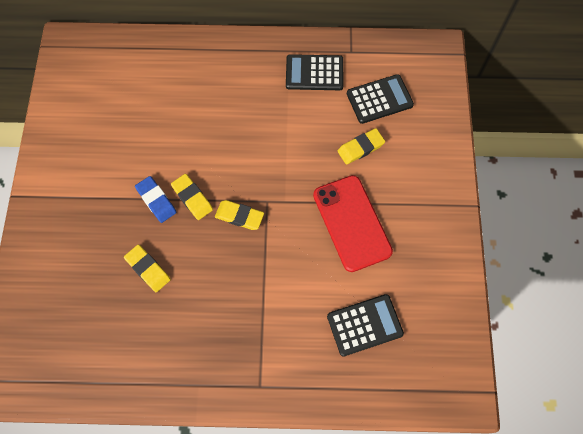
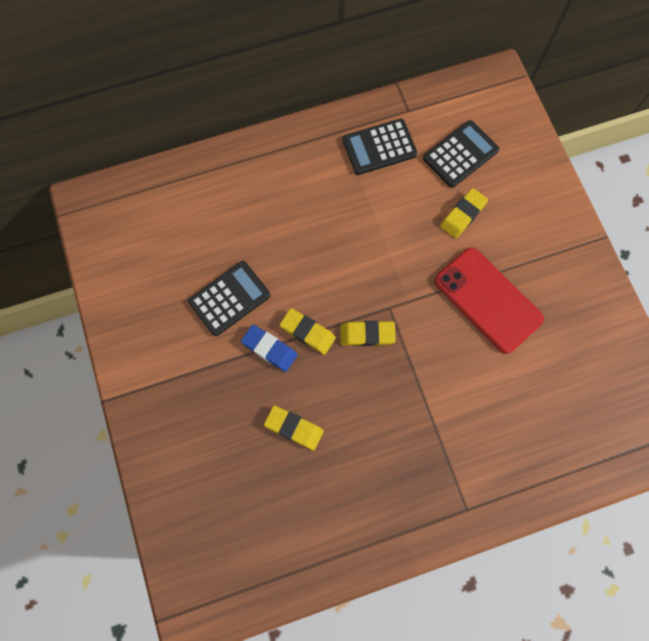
camera: 20 degrees left, 5 degrees up
black calculator [327,294,404,357] -> black calculator moved to [188,261,271,336]

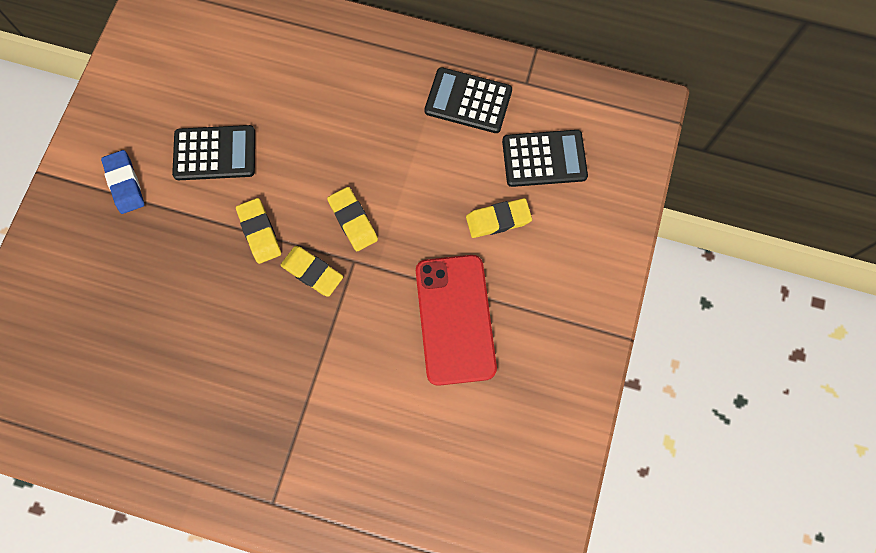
camera: 35 degrees right, 0 degrees up
blue eraser [241,325,297,372] -> blue eraser moved to [101,150,145,214]
yellow eraser [264,405,324,451] -> yellow eraser moved to [327,187,378,251]

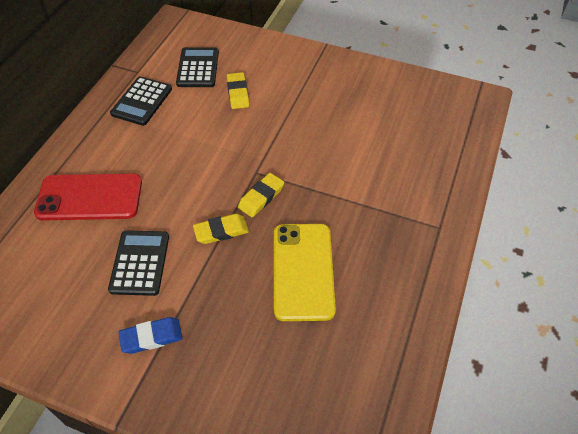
camera: 85 degrees left, 20 degrees down
yellow eraser [327,187,378,251] -> none
red phone [416,255,497,386] -> red phone moved to [34,174,142,220]
none -> yellow phone [274,224,336,321]

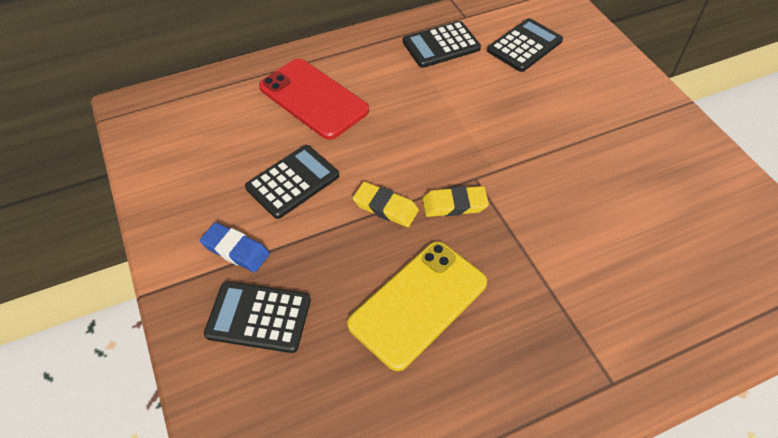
camera: 45 degrees right, 0 degrees up
yellow eraser [227,72,249,109] -> none
none -> black calculator [204,281,311,353]

